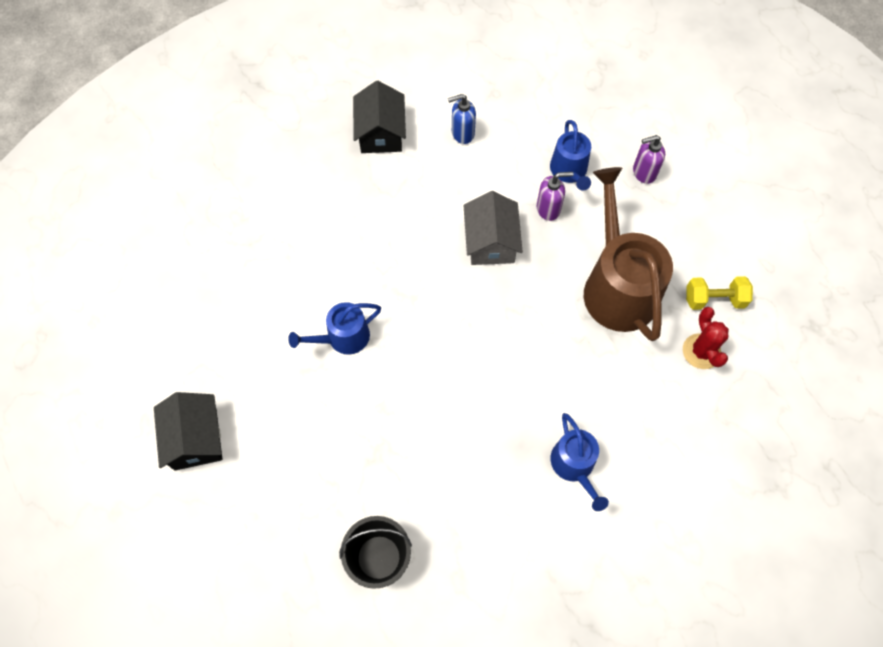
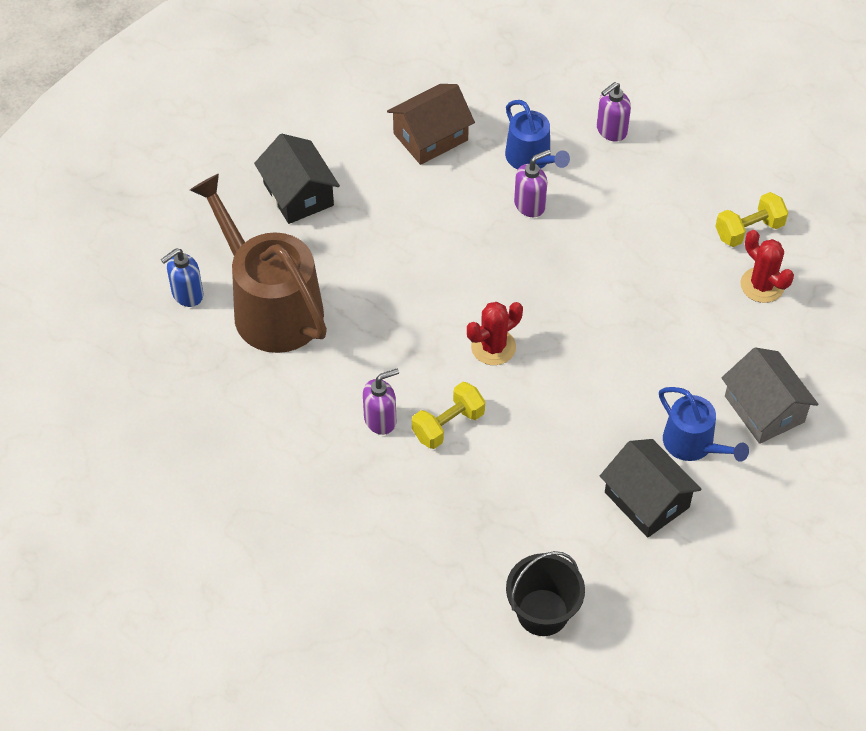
camera: 25 degrees left, 10 degrees down
black house [154,392,222,471] -> black house moved to [600,439,701,538]
blue watering can [288,302,381,355] -> purple soap dispenser [363,368,399,435]
blue soap dispenser [448,94,476,144] -> blue soap dispenser moved to [161,248,204,307]
grey house [464,191,523,265] -> grey house moved to [722,347,818,444]
brown watering can [584,167,673,341] -> brown watering can moved to [190,174,327,353]
none -> brown house [387,84,475,165]
none -> yellow dumbbell [412,382,485,449]
none -> red cactus [467,302,523,365]

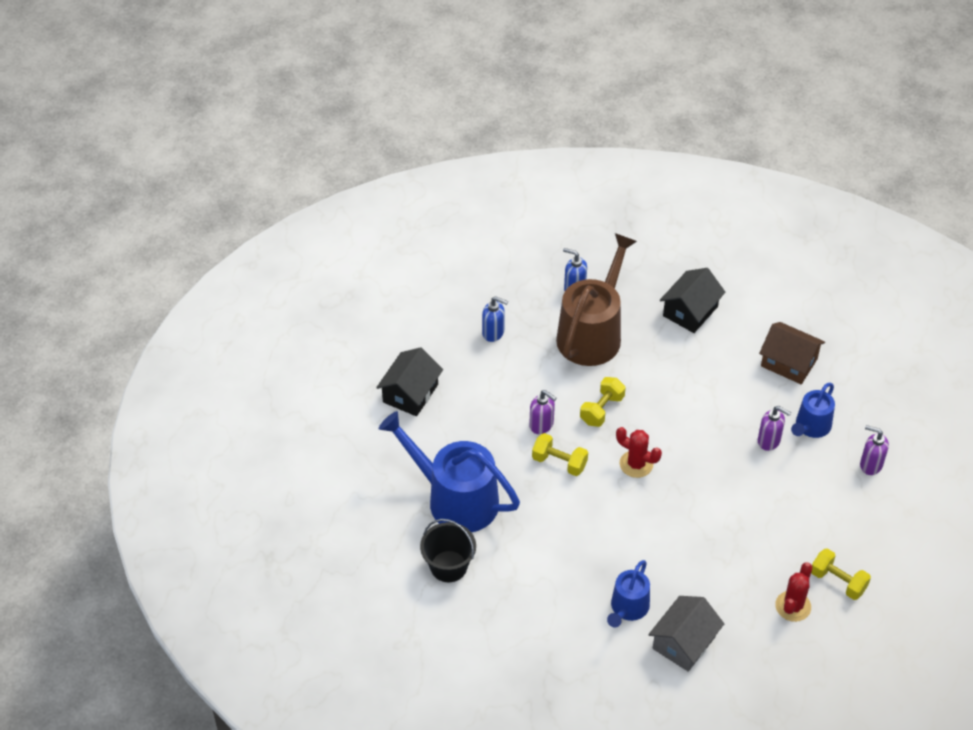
camera: 65 degrees right, 5 degrees down
black house [600,439,701,538] -> black house moved to [376,347,443,416]
none -> blue watering can [378,411,520,532]
none -> blue soap dispenser [482,296,508,342]
none -> yellow dumbbell [580,377,626,427]

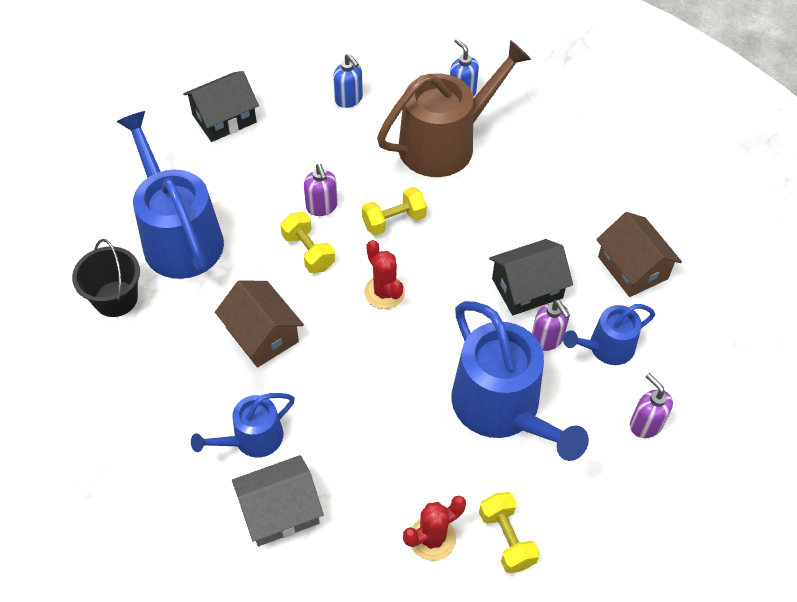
camera: 30 degrees right, 5 degrees up
black house [660,268,726,333] -> black house moved to [489,239,573,315]
none -> brown house [215,280,304,368]
none -> blue watering can [451,301,589,461]

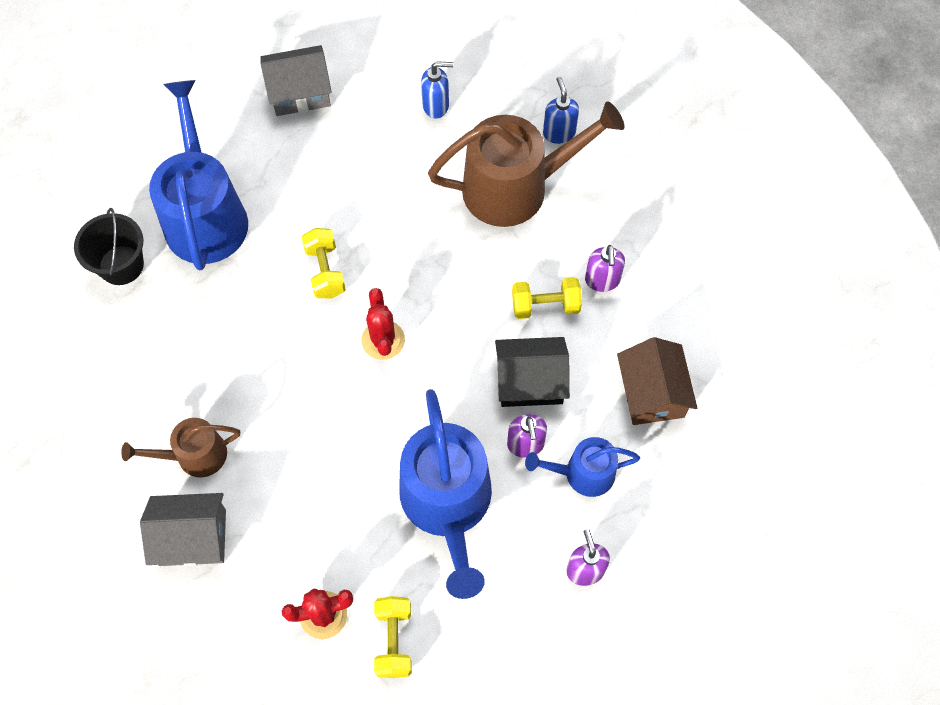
camera: 20 degrees right, 10 degrees up
black house [183,71,259,142] -> grey house [260,45,332,116]
blue watering can [191,393,295,458] -> brown watering can [121,418,240,477]
brown house [215,280,304,368] -> none
purple soap dispenser [304,164,338,216] -> purple soap dispenser moved to [585,245,625,292]
blue soap dispenser [333,53,363,108] -> blue soap dispenser turned 75 degrees counterclockwise [421,61,453,119]
yellow dumbbell [362,187,427,236] -> yellow dumbbell moved to [512,277,582,319]

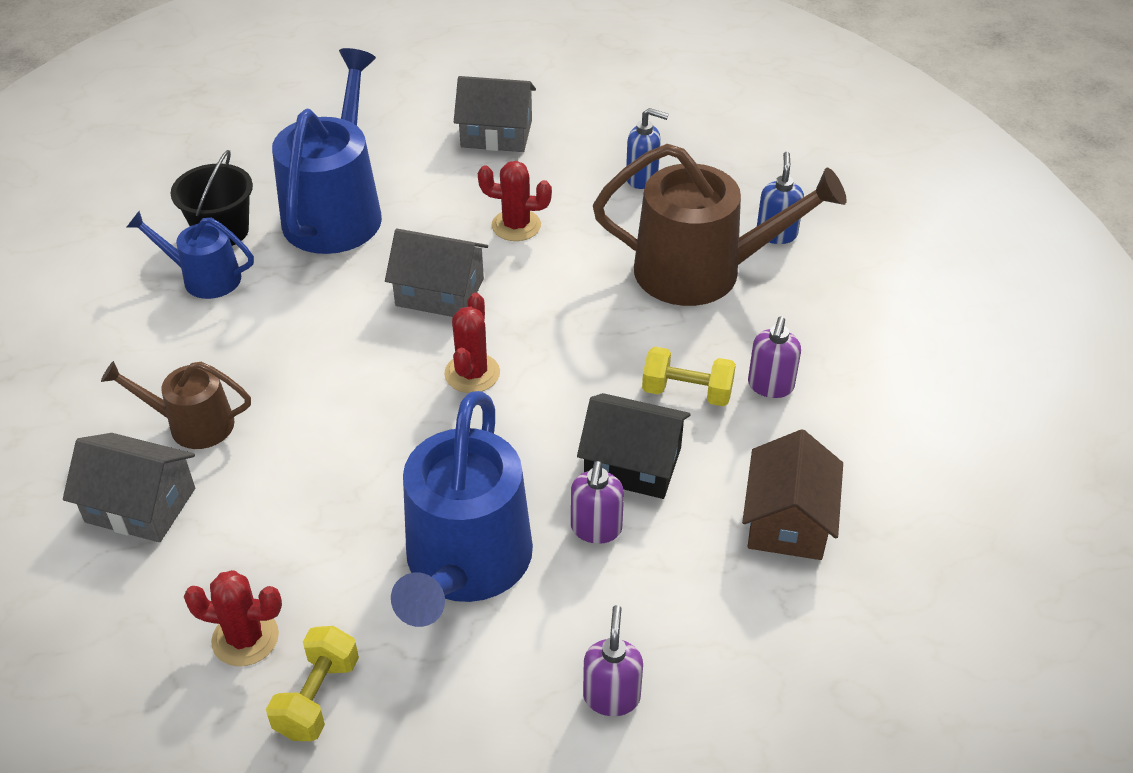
camera: 20 degrees right, 20 degrees down
yellow dumbbell [302,228,346,299] -> grey house [385,229,488,317]
blue watering can [525,437,640,497] -> blue watering can moved to [127,211,254,299]
none -> red cactus [478,161,552,241]

